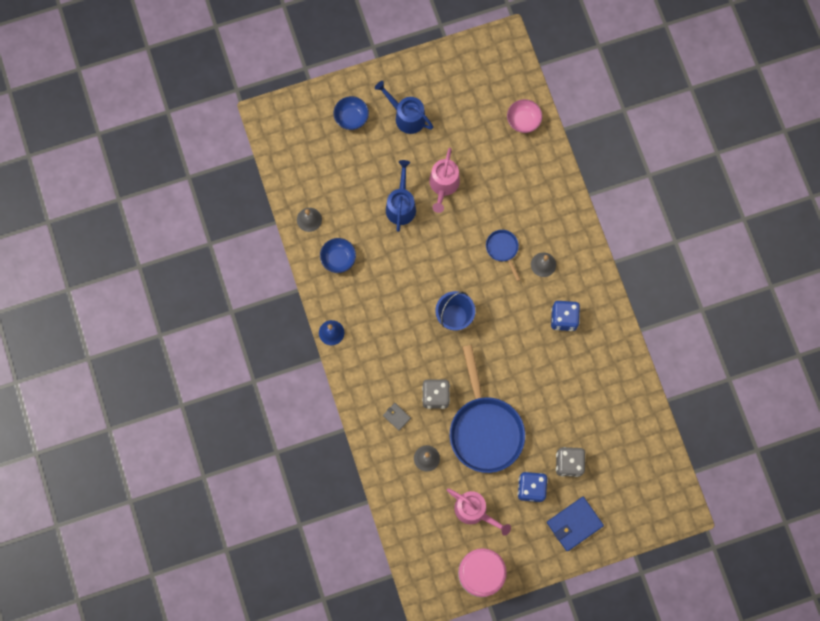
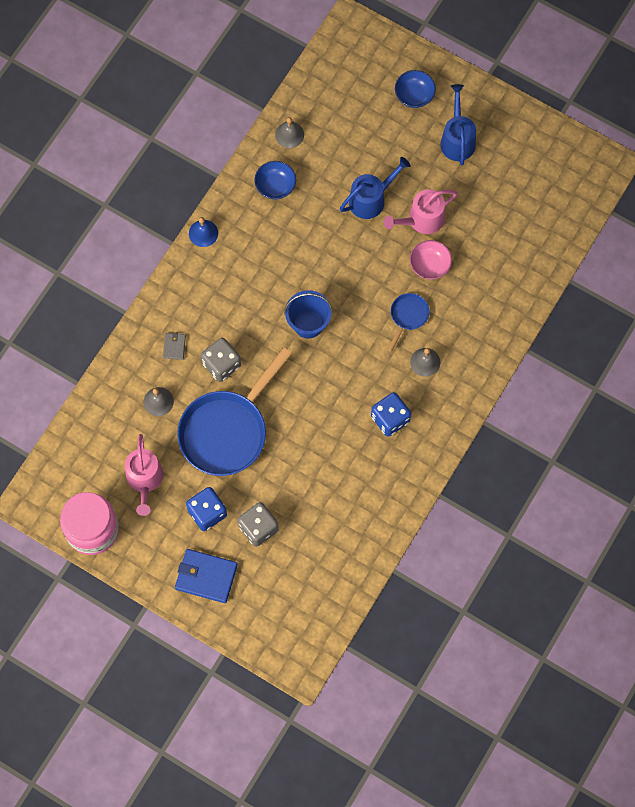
camera: 50 degrees right, 5 degrees down
pink bowl [507,99,542,133] -> pink bowl moved to [410,240,452,280]

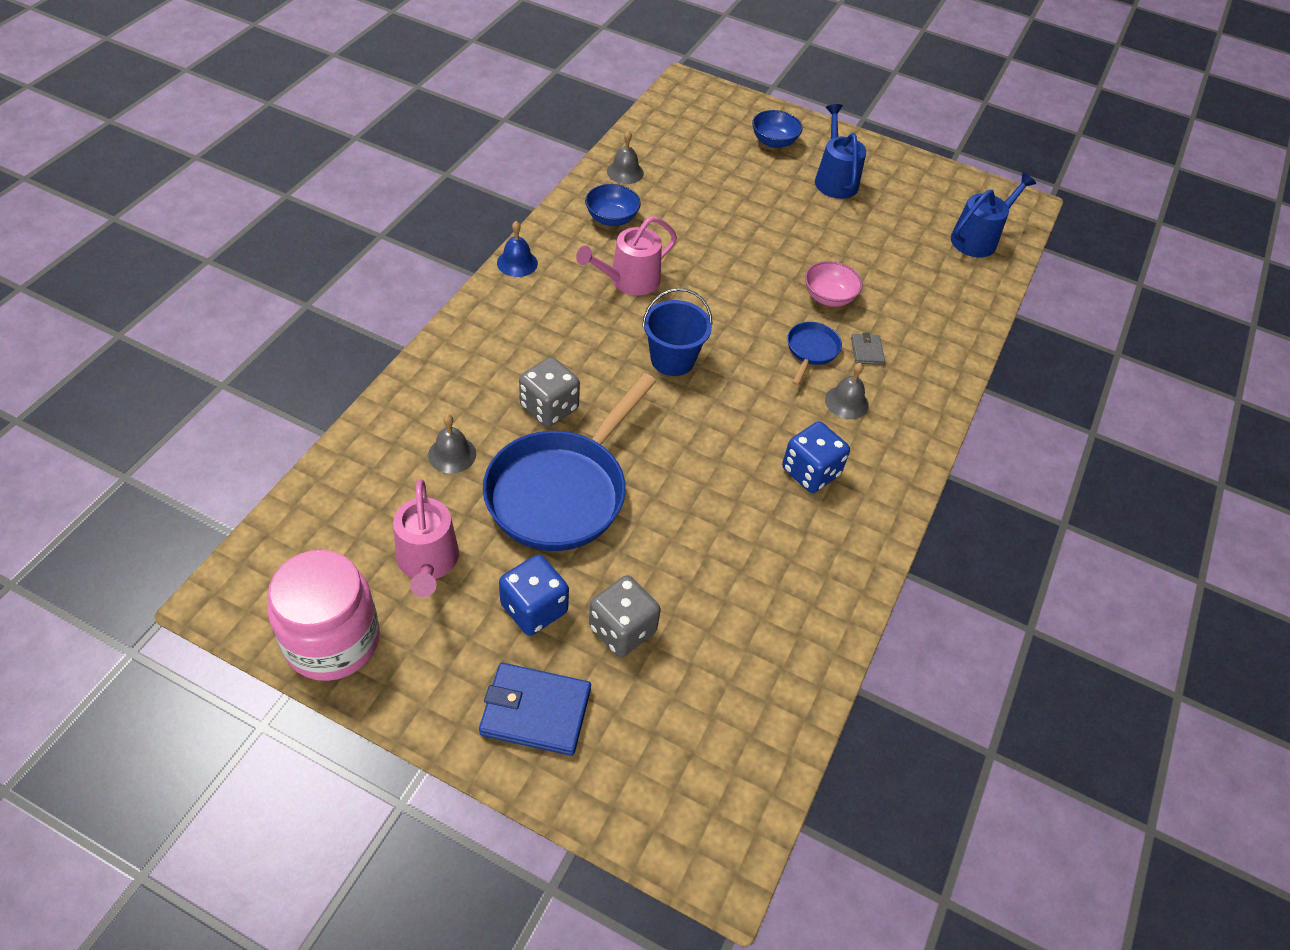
camera: 10 degrees left, 20 degrees down
grey wallet [163,332,186,360] -> grey wallet moved to [851,333,885,365]
blue watering can [340,157,411,219] -> blue watering can moved to [951,172,1036,257]
pink watering can [384,189,457,234] -> pink watering can moved to [576,216,677,295]

